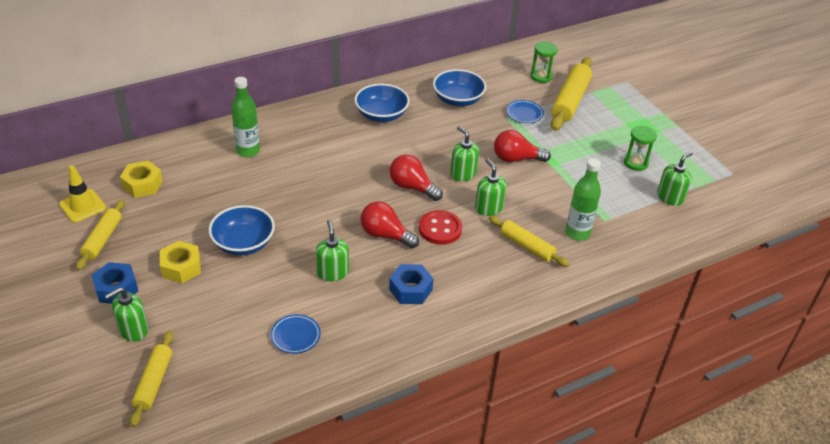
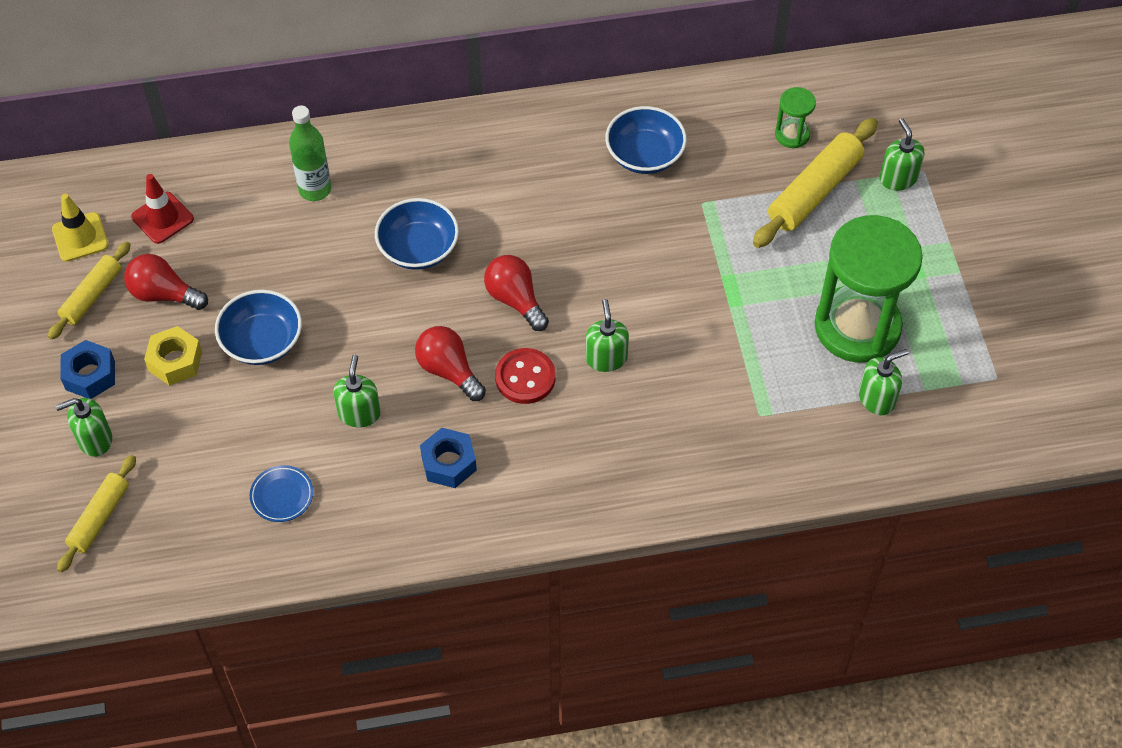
camera: 20 degrees right, 15 degrees up
yellow nut [120,161,163,198] -> red traffic cone [131,174,194,244]
blue bowl [354,83,410,122] -> blue bowl moved to [375,198,459,270]
green soap dispenser [450,126,479,181] -> green soap dispenser moved to [880,118,924,191]
yellow rolling pin [489,216,570,267] -> none
red light bulb [494,130,551,162] -> red light bulb moved to [124,254,208,310]
blue plate [506,100,544,123] -> none
green bottle [565,158,601,241] -> none
green hourglass [624,126,657,171] -> green hourglass [814,215,923,363], size x2.32

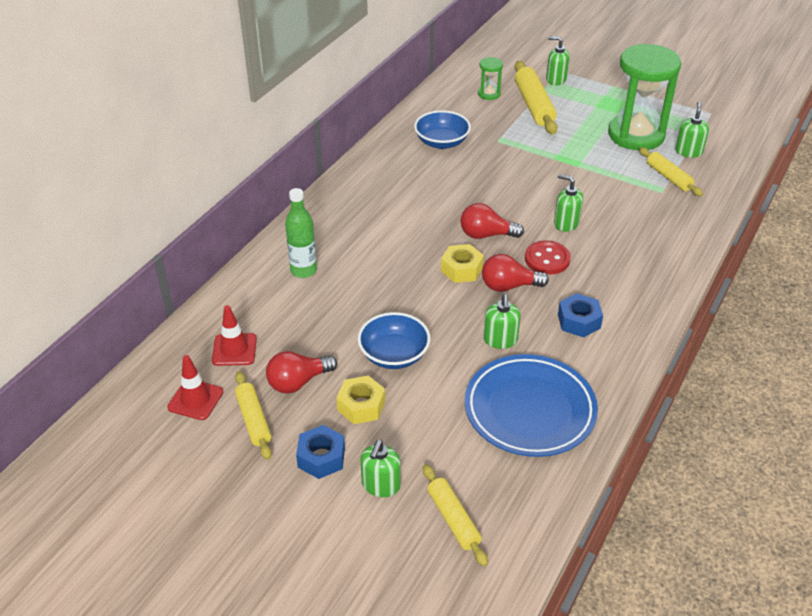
camera: 50 degrees left, 15 degrees down
yellow traffic cone [52,194,109,262] -> red traffic cone [167,355,223,420]
blue plate [250,465,313,522] -> blue plate [465,354,598,457], size x2.47
green soap dispenser [333,355,381,427] -> green soap dispenser turned 135 degrees counterclockwise [483,294,521,349]
blue bowl [375,198,459,270] -> none
none -> yellow nut [441,244,484,283]
none -> yellow rolling pin [639,147,703,196]

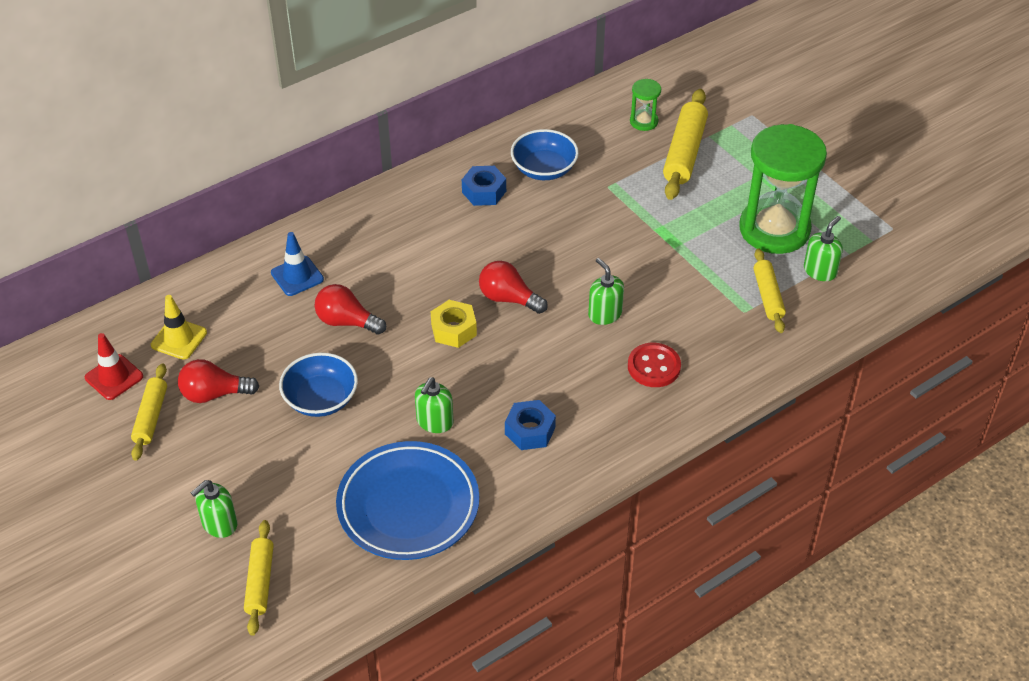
camera: 25 degrees right, 5 degrees up
red traffic cone [212,305,257,366] -> yellow traffic cone [151,295,207,360]
green bottle [285,188,317,278] -> blue traffic cone [271,232,324,296]
blue nut [296,425,345,479] -> blue nut moved to [462,166,506,206]
yellow nut [336,376,385,424] -> none
red light bulb [482,254,549,292] -> red light bulb moved to [315,284,386,335]
red button [525,241,571,275] -> red button moved to [628,343,681,387]
green soap dispenser [546,36,570,85] -> none

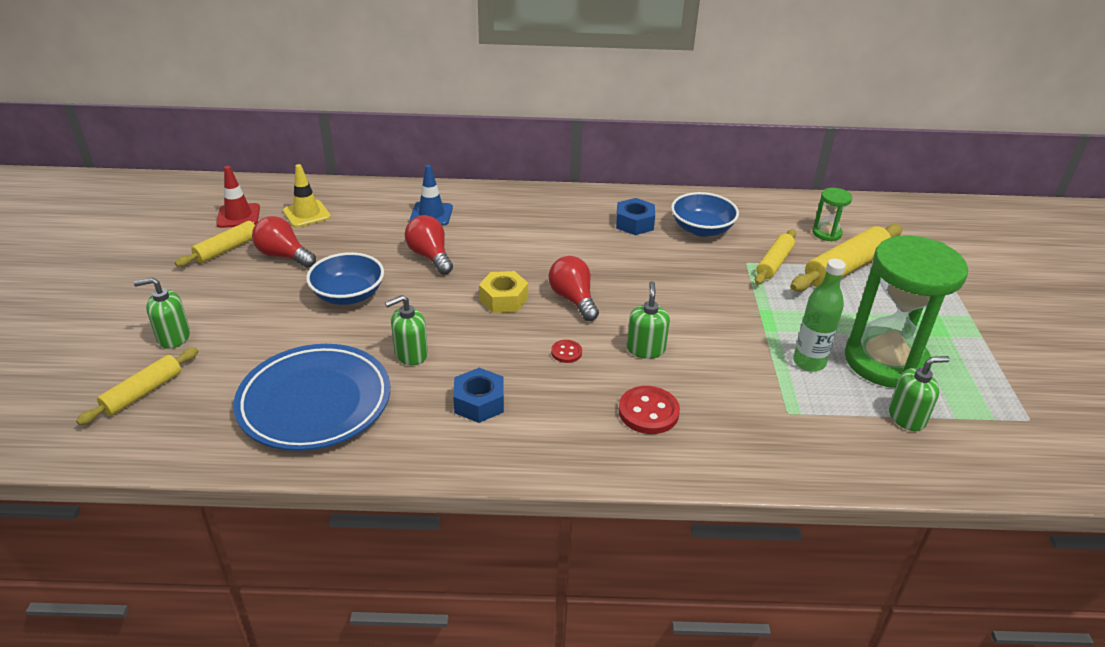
camera: 35 degrees right, 10 degrees down
yellow rolling pin [754,248,786,333] -> yellow rolling pin moved to [755,229,796,285]
none -> red button [551,340,582,363]
none -> green bottle [793,259,846,371]

